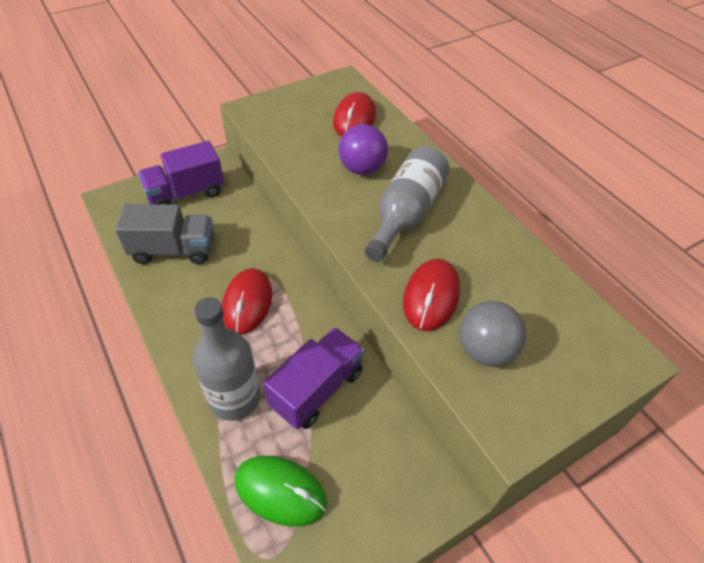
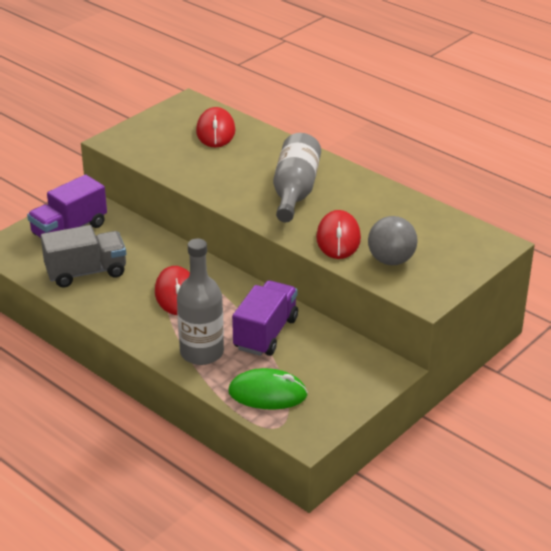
camera: 15 degrees left, 15 degrees down
purple ball [339,124,388,175] -> none

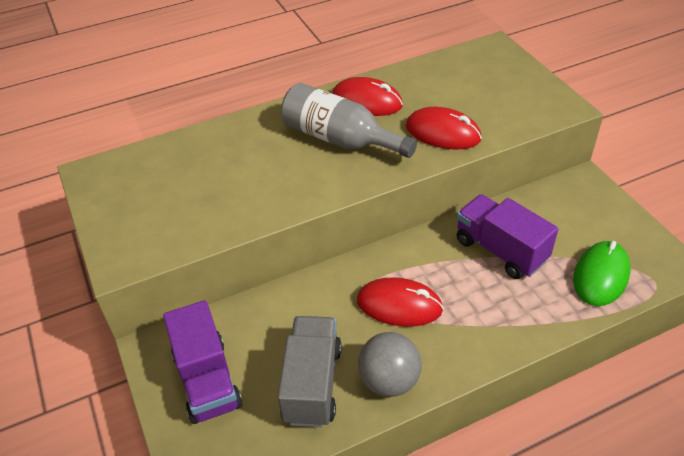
camera: 65 degrees left, 10 degrees up
grey bottle [177,238,224,365] -> none
red mouse [196,107,235,148] -> red mouse moved to [332,77,403,116]
grey ball [368,216,418,265] -> grey ball moved to [358,332,422,397]

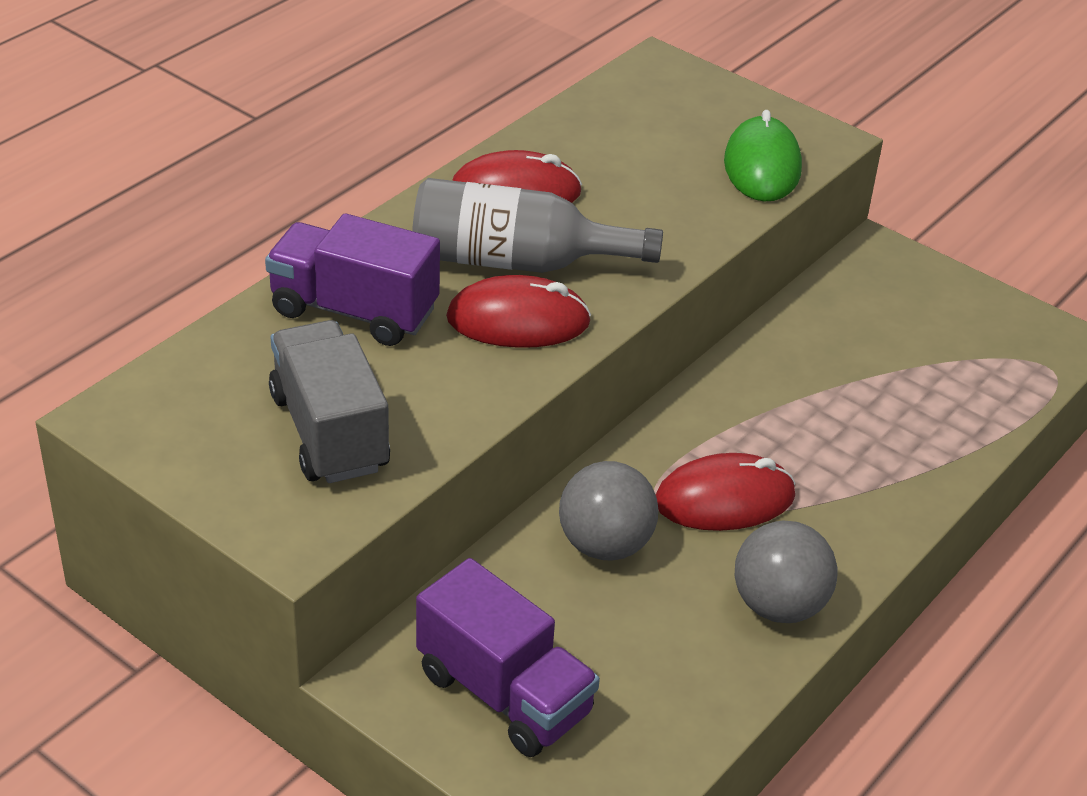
camera: 30 degrees left, 5 degrees down
grey truck [278,316,342,427] -> grey truck moved to [269,320,390,483]
red mouse [406,107,482,149] -> red mouse moved to [446,275,591,348]
purple truck [457,194,558,279] -> purple truck moved to [265,214,440,346]
green mouse [573,241,630,306] -> green mouse moved to [724,110,802,201]
none -> grey ball [559,461,659,561]

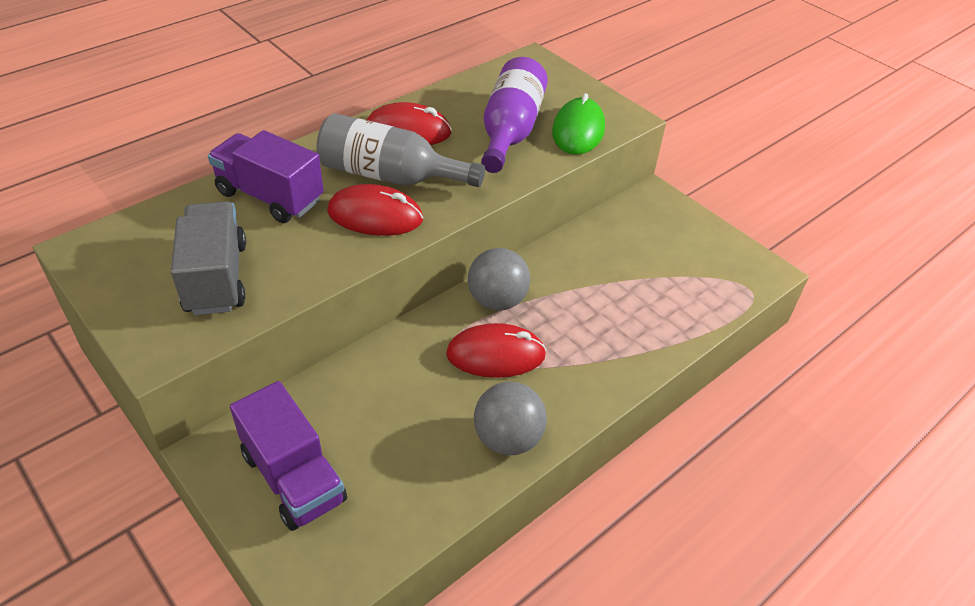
camera: 10 degrees right, 5 degrees up
grey ball [559,461,659,561] -> grey ball moved to [468,248,530,311]
none -> purple bottle [481,57,548,173]

